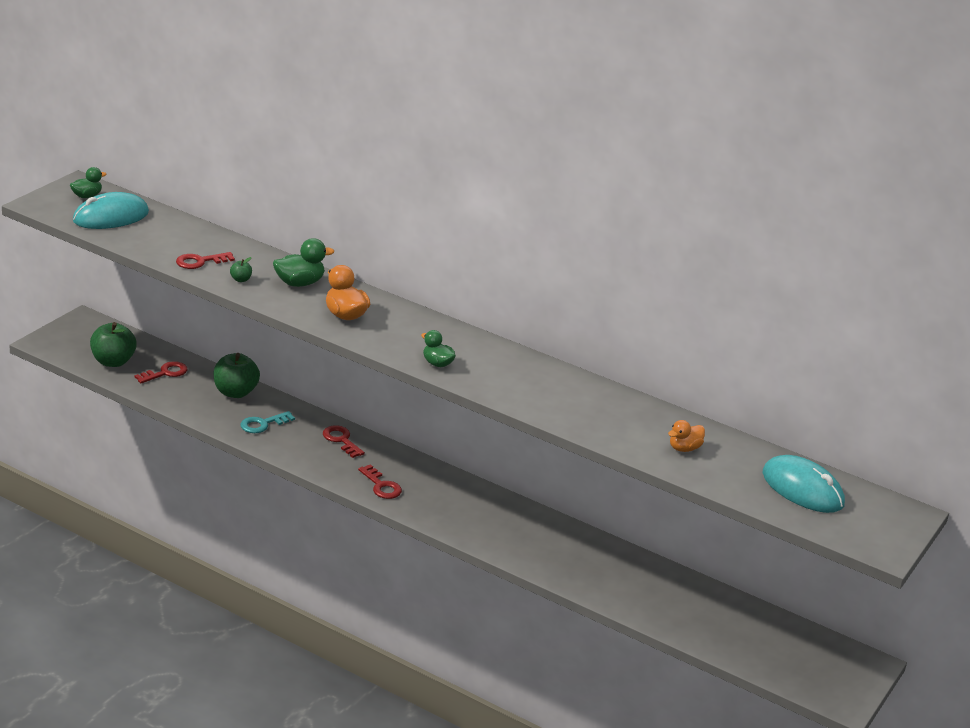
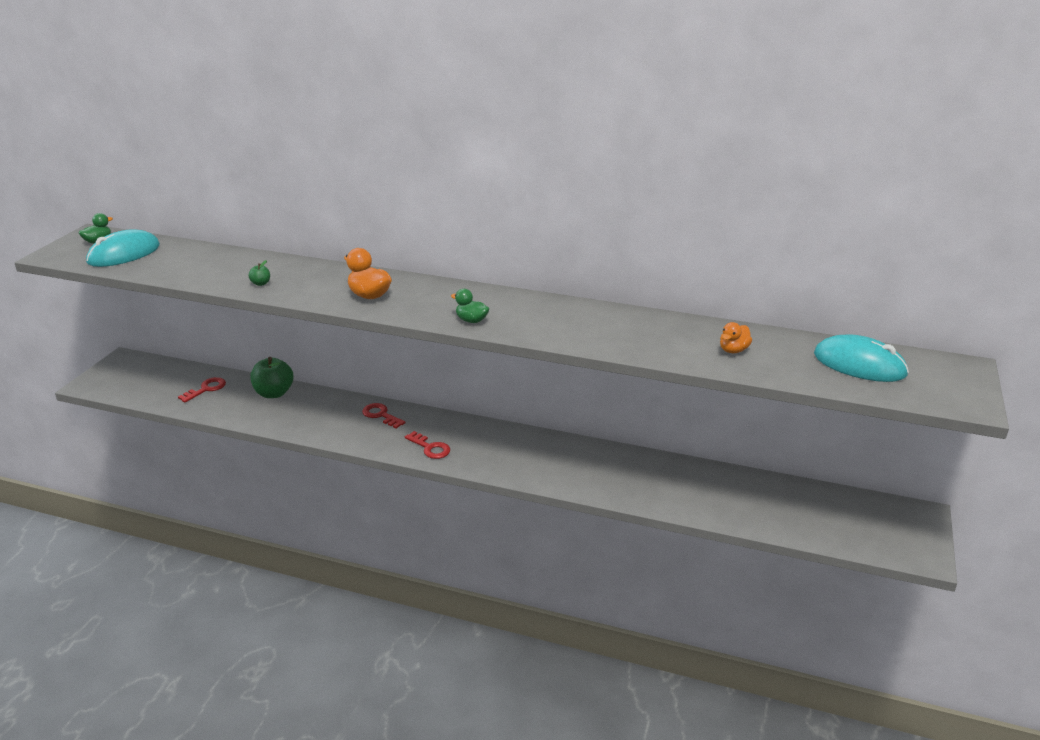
camera: 10 degrees left, 0 degrees up
green apple [90,322,137,367] -> none
red key [176,252,235,269] -> none
turquoise key [241,411,295,433] -> none
green duck [273,238,334,287] -> none

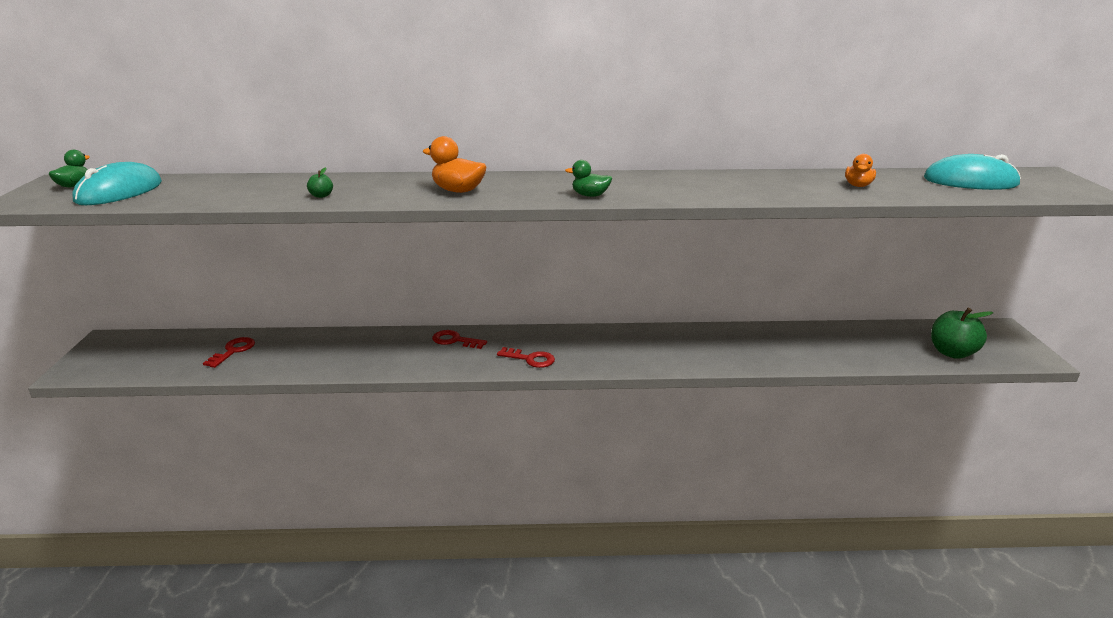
camera: 20 degrees left, 5 degrees down
green apple [250,357,294,398] -> green apple moved to [931,308,993,359]

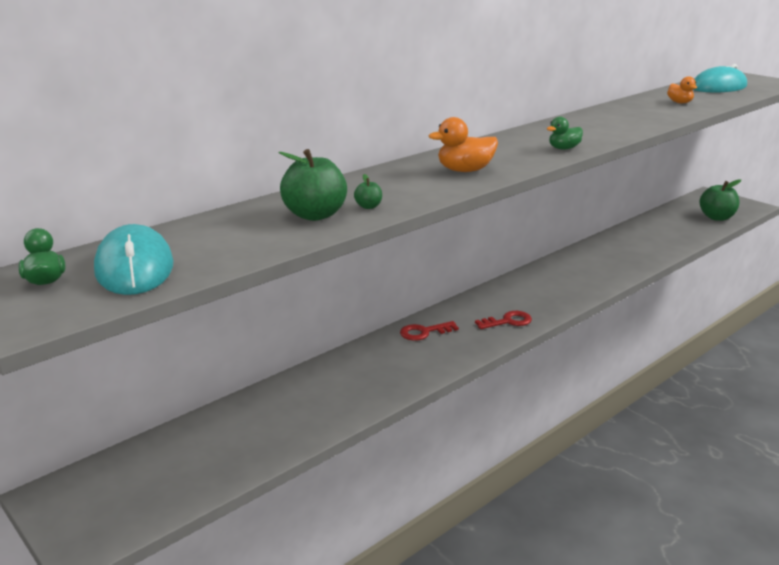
camera: 40 degrees left, 0 degrees up
red key [203,337,255,368] -> none
none -> green apple [279,149,347,221]

